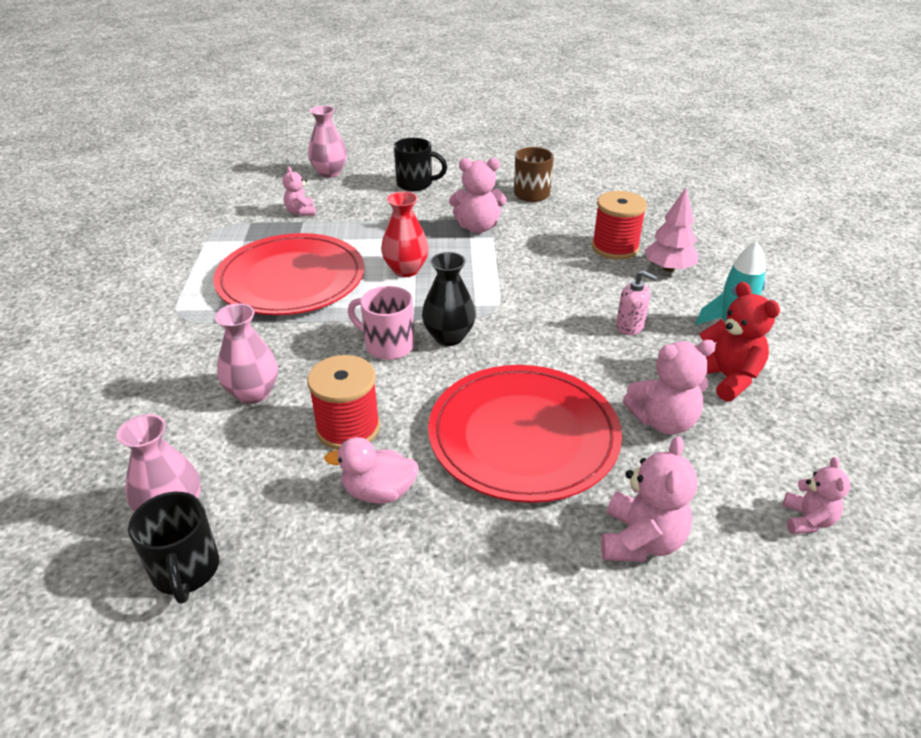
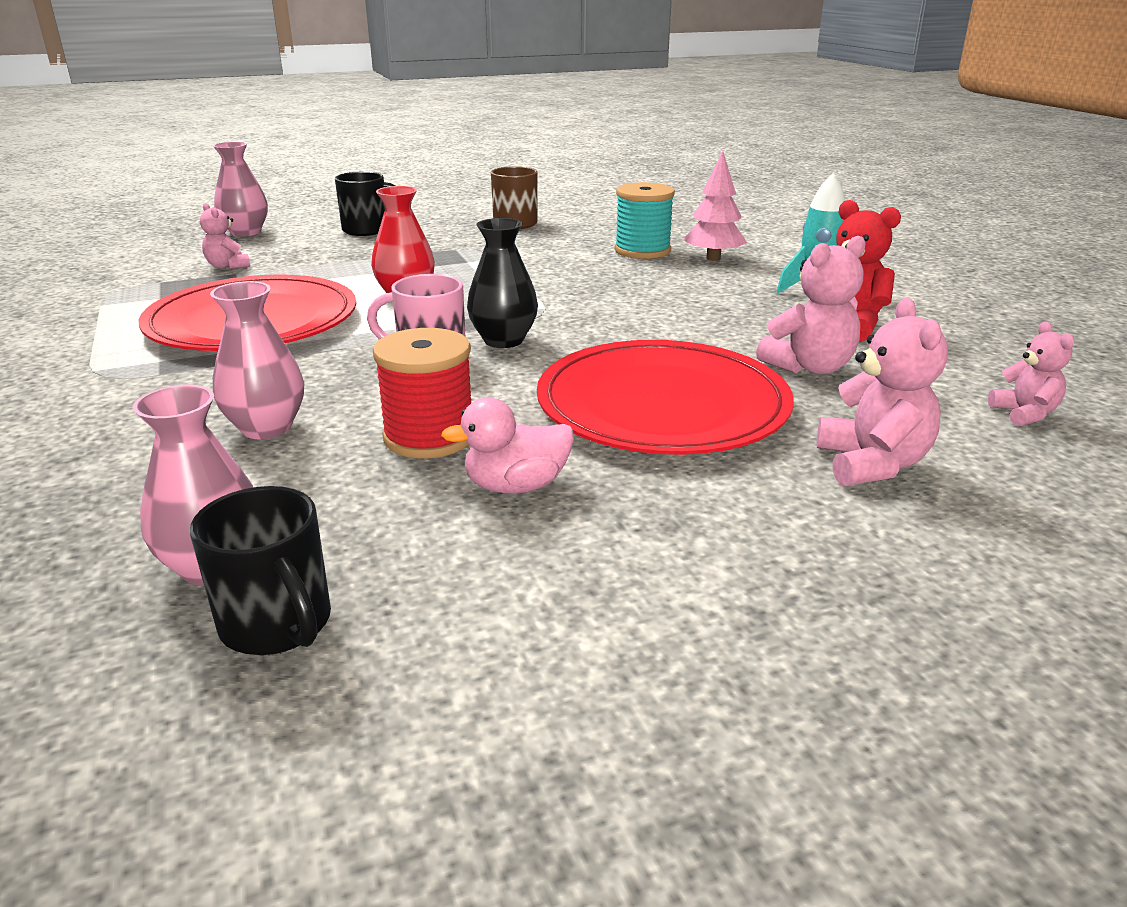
camera: 20 degrees left, 10 degrees down
pink teddy bear [449,158,507,233] -> none
red spool [592,191,647,260] -> turquoise spool [615,182,675,259]
pink soap dispenser [616,271,658,335] -> none

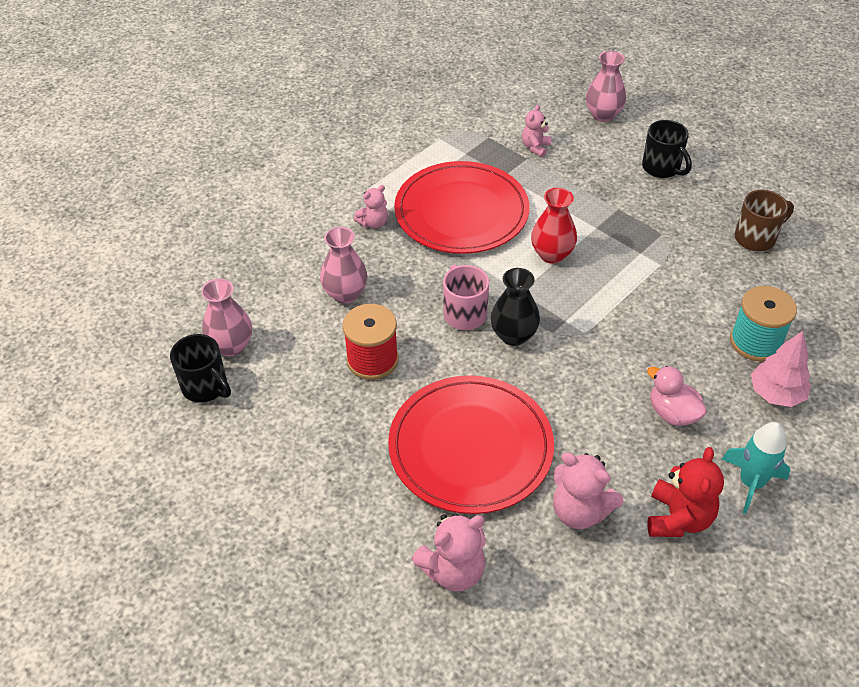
camera: 65 degrees right, 20 degrees up
black mug [190,486,331,655] -> black mug turned 75 degrees counterclockwise [170,334,231,403]
pink duck [441,398,574,494] -> pink duck moved to [647,366,707,426]
pink teddy bear [988,322,1074,426] -> pink teddy bear moved to [354,185,388,229]

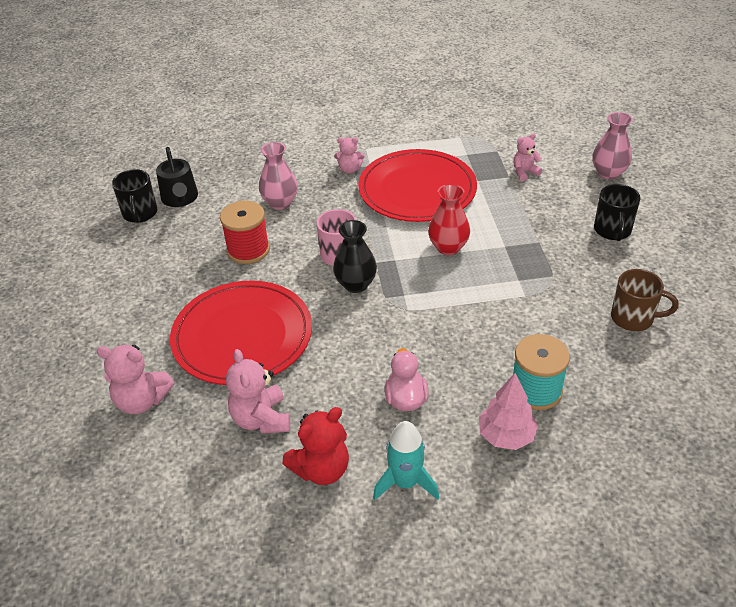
camera: 40 degrees right, 5 degrees down
pink vase [201,278,252,356] -> black watering can [156,147,198,207]

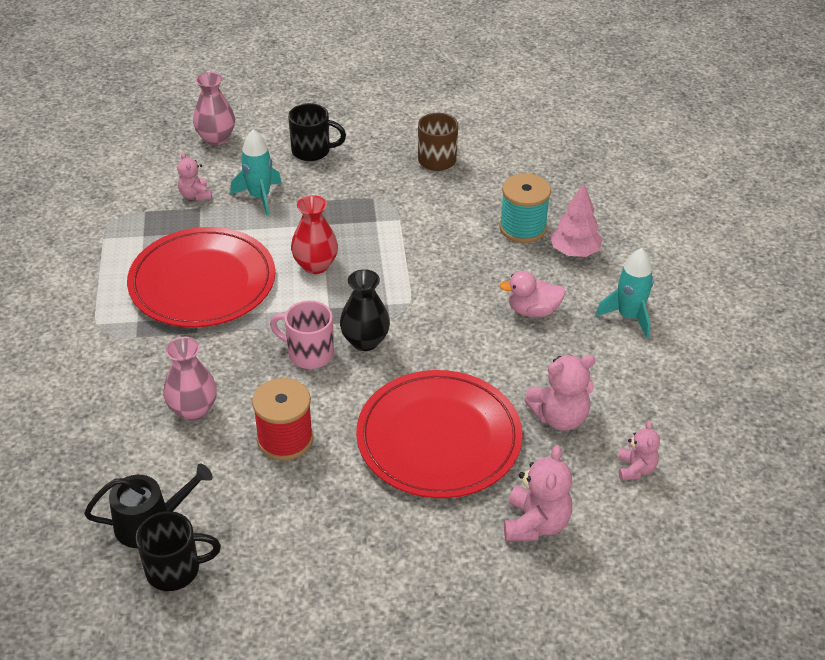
camera: 90 degrees left, 0 degrees up
red teddy bear [282,407,349,485] -> none
pink teddy bear [334,137,365,174] -> pink teddy bear moved to [618,421,660,481]
none -> turquoise rocket [230,130,282,215]

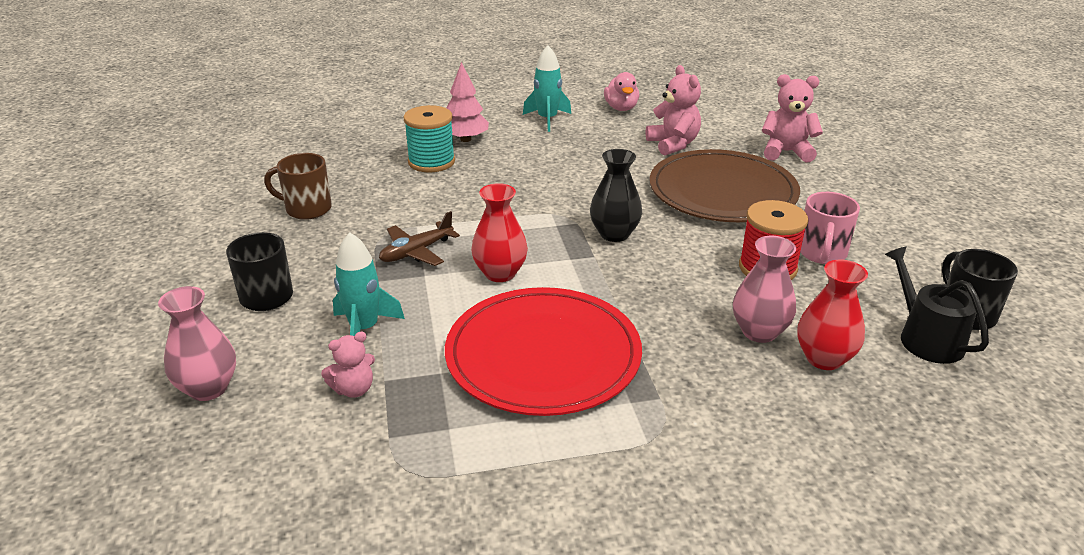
camera: 95 degrees left, 10 degrees down
pink mug [270,301,334,369] -> pink mug moved to [800,192,860,264]
red plate [356,370,523,498] -> brown plate [650,149,800,222]
pink duck [500,271,565,318] -> pink duck moved to [604,72,639,111]
pink teddy bear [618,421,660,481] -> none
none -> brown plane [379,211,460,266]
none -> red vase [797,259,868,370]

